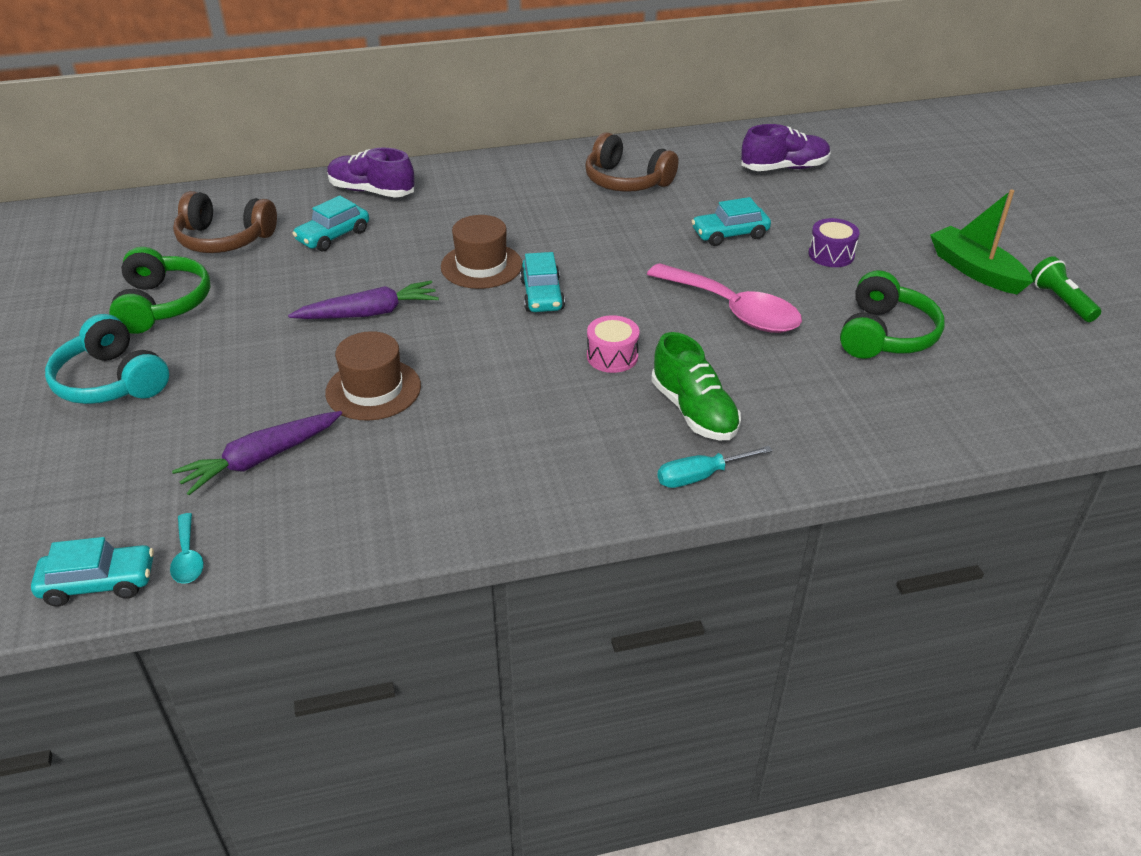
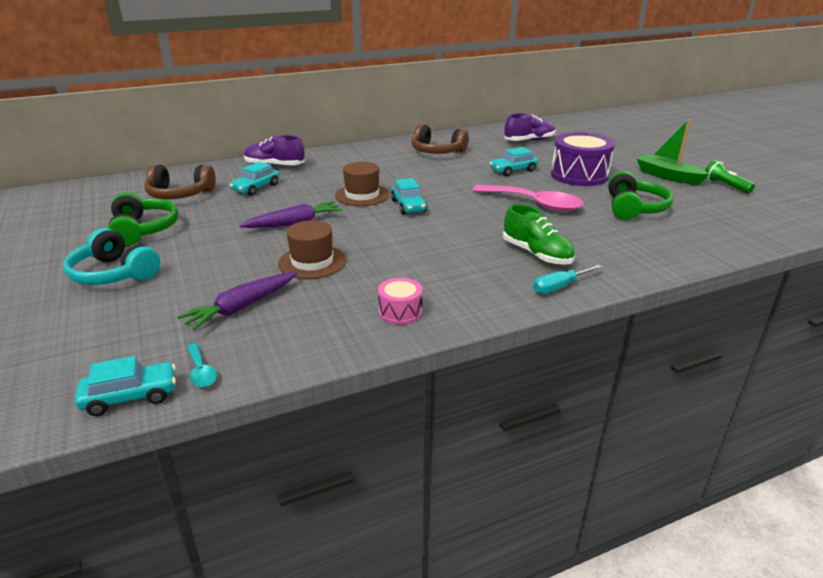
camera: 10 degrees left, 10 degrees down
pink drum [587,315,639,373] -> pink drum moved to [378,278,423,325]
purple drum [808,218,860,267] -> purple drum [551,132,615,186], size x1.98

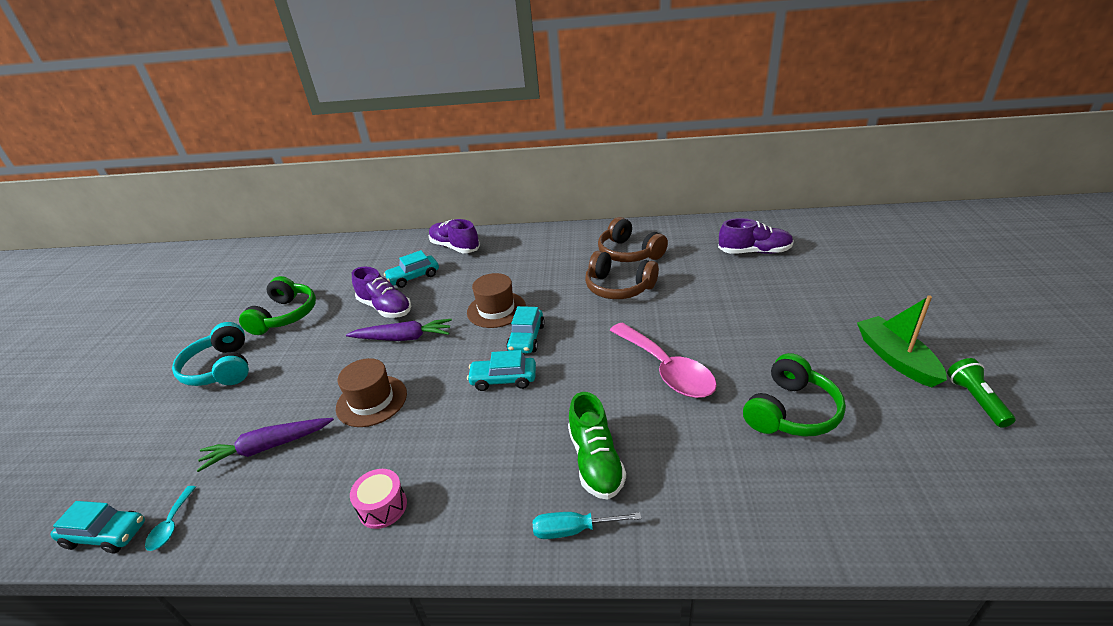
camera: 30 degrees right, 5 degrees up
brown headphones [144,165,216,199] -> brown headphones moved to [585,251,659,299]
turquoise car [490,147,538,176] -> turquoise car moved to [467,350,536,391]
purple drum [551,132,615,186] -> none
none -> purple shoe [352,267,411,318]

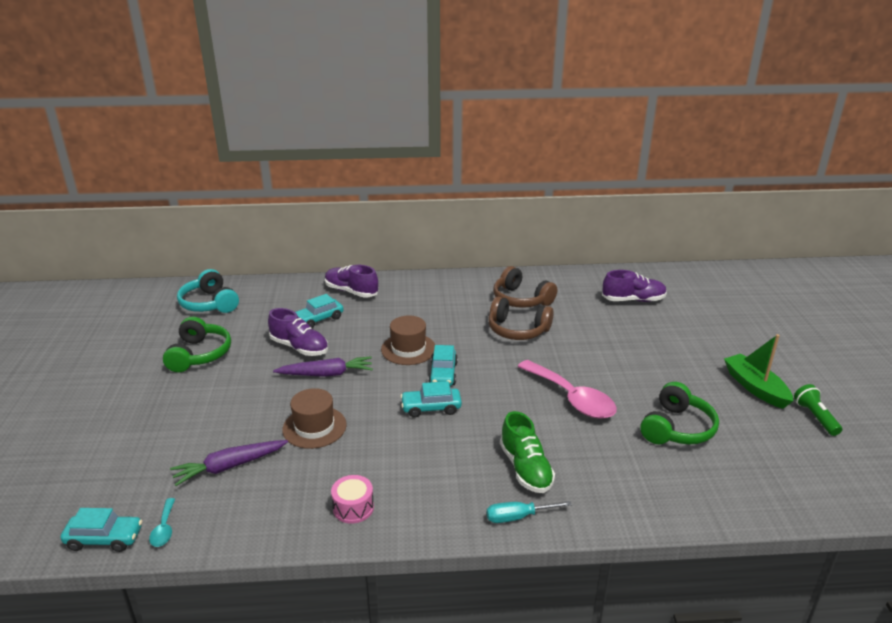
camera: 10 degrees left, 5 degrees down
turquoise headphones [172,322,249,386] -> turquoise headphones moved to [177,269,239,313]

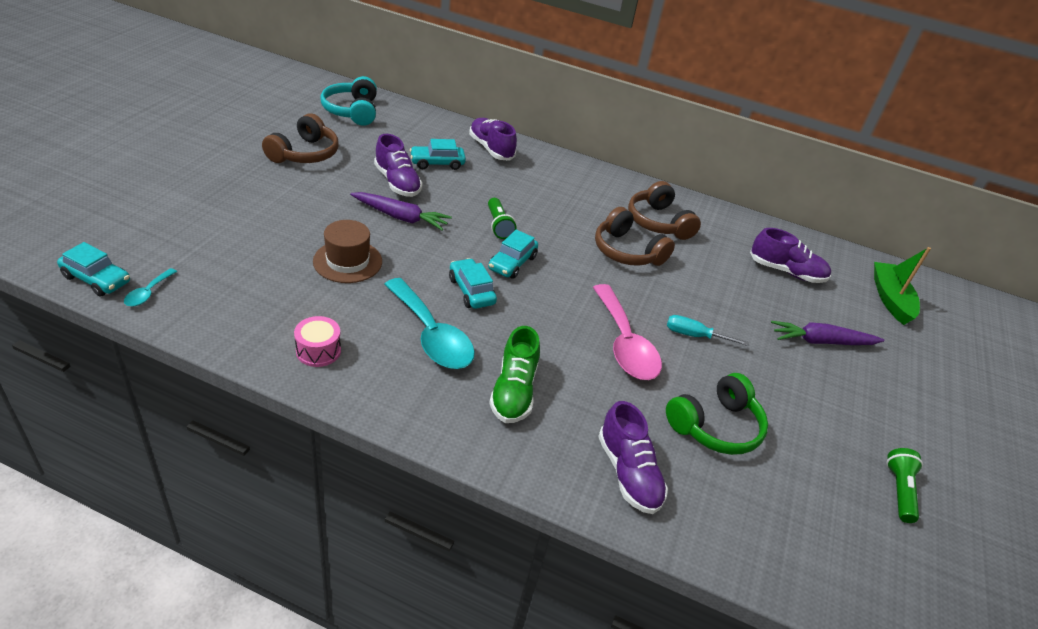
camera: 20 degrees right, 10 degrees up
green headphones [163,316,231,372] -> brown headphones [262,113,339,163]
purple carrot [170,440,288,486] -> purple carrot moved to [771,321,884,345]
brown hat [381,316,435,365] -> green flashlight [488,198,517,239]
turquoise car [400,381,462,418] -> turquoise car turned 45 degrees clockwise [449,258,497,309]
turquoise screwdriver [487,501,572,523] -> turquoise screwdriver moved to [667,315,749,346]
green boat [724,334,793,409] -> green boat moved to [874,247,931,325]
none -> turquoise spoon [384,278,475,369]
none -> purple shoe [598,401,668,514]

